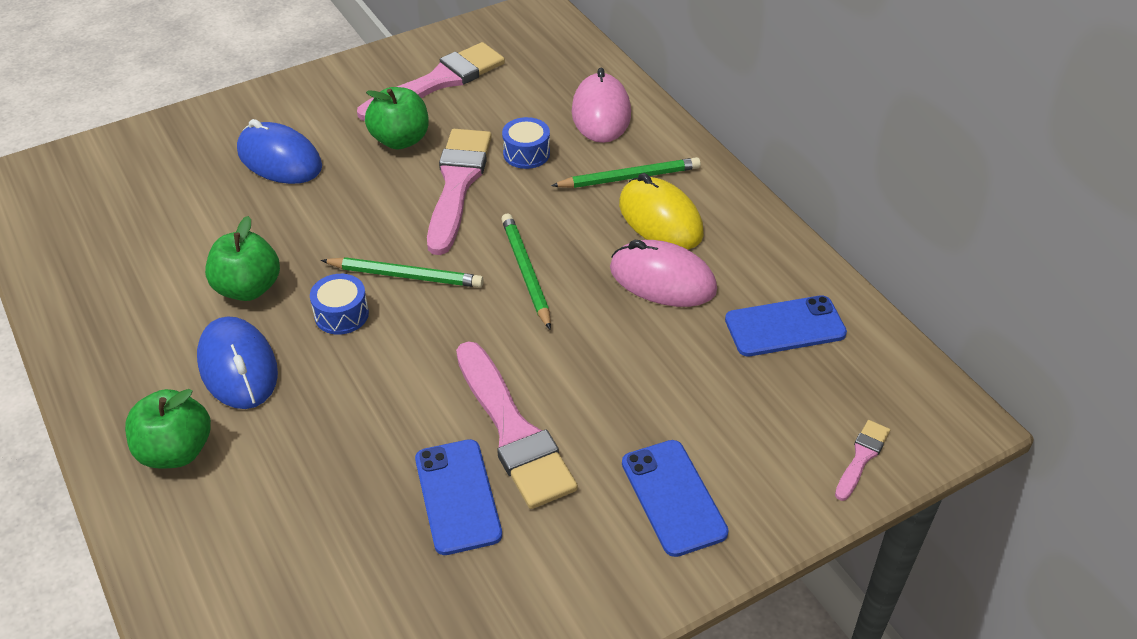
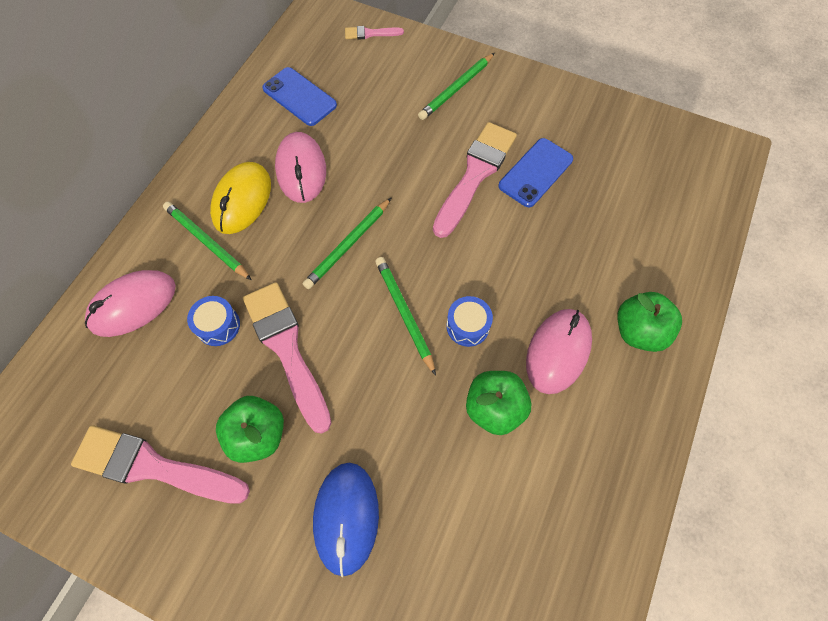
camera: 125 degrees left, 20 degrees up
blue mouse [197,316,278,409] -> pink mouse [526,309,592,394]
pink brush [427,129,492,255] -> pink brush turned 90 degrees clockwise [243,282,331,434]
blue phone [622,440,729,557] -> green pencil [418,53,495,120]

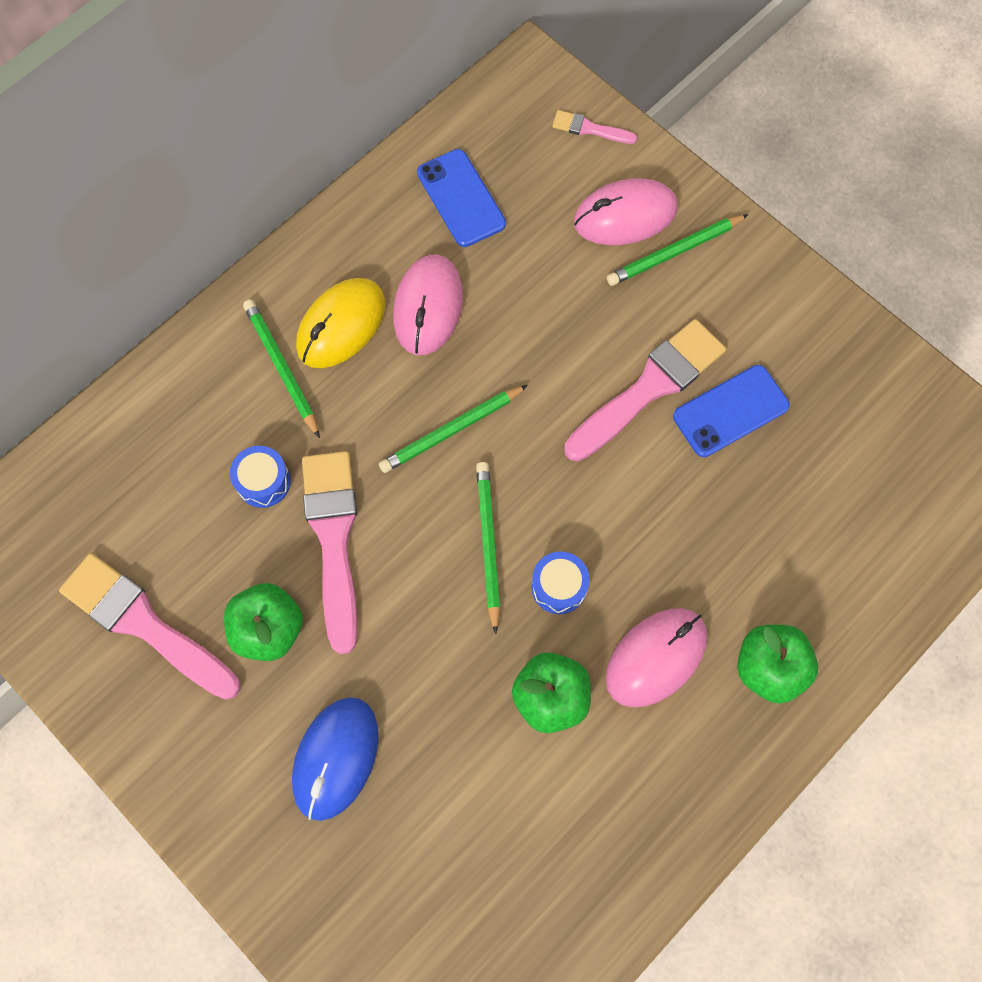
camera: 20 degrees right, 5 degrees up
pink mouse [85,270,176,337] -> pink mouse moved to [574,178,678,245]

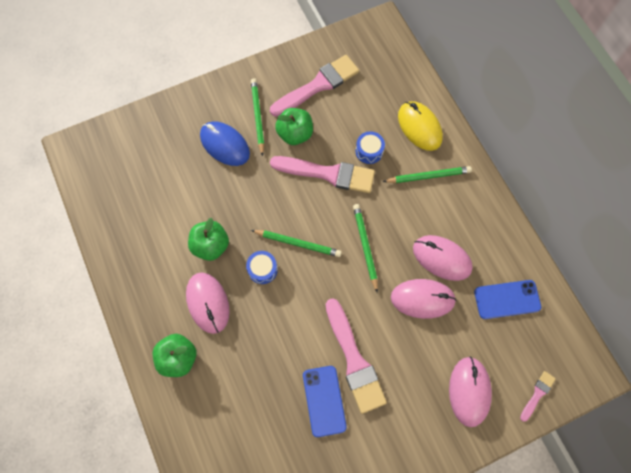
camera: 110 degrees right, 0 degrees up
yellow mouse [296,278,385,368] -> yellow mouse moved to [398,101,443,151]
green pencil [607,214,749,286] -> green pencil moved to [251,78,265,156]
none -> pink mouse [391,279,457,319]

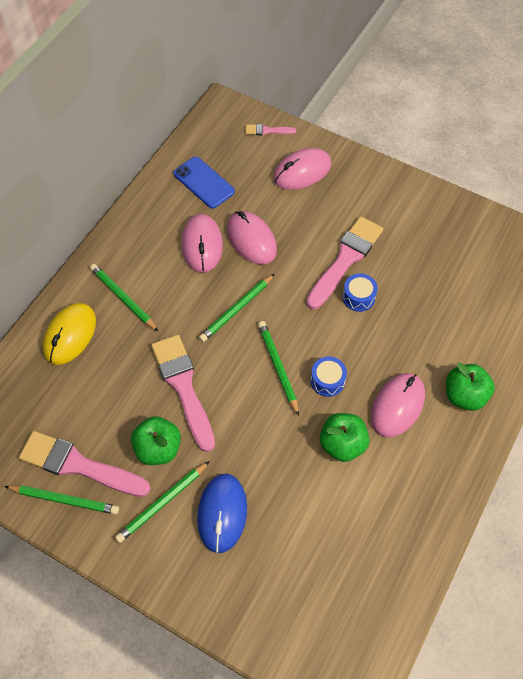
camera: 125 degrees left, 10 degrees down
blue phone [303,366,347,437] -> none
blue drum [356,131,385,164] -> blue drum moved to [343,274,378,312]
none -> green pencil [4,485,119,515]

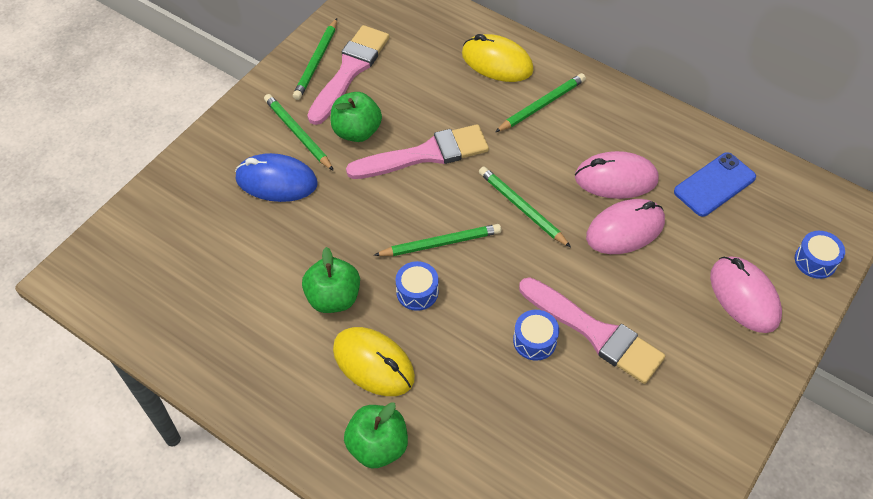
camera: 95 degrees right, 5 degrees down
pink brush [246,124,296,135] -> blue drum [795,231,845,279]
pink mouse [371,373,425,437] -> yellow mouse [333,327,415,396]

